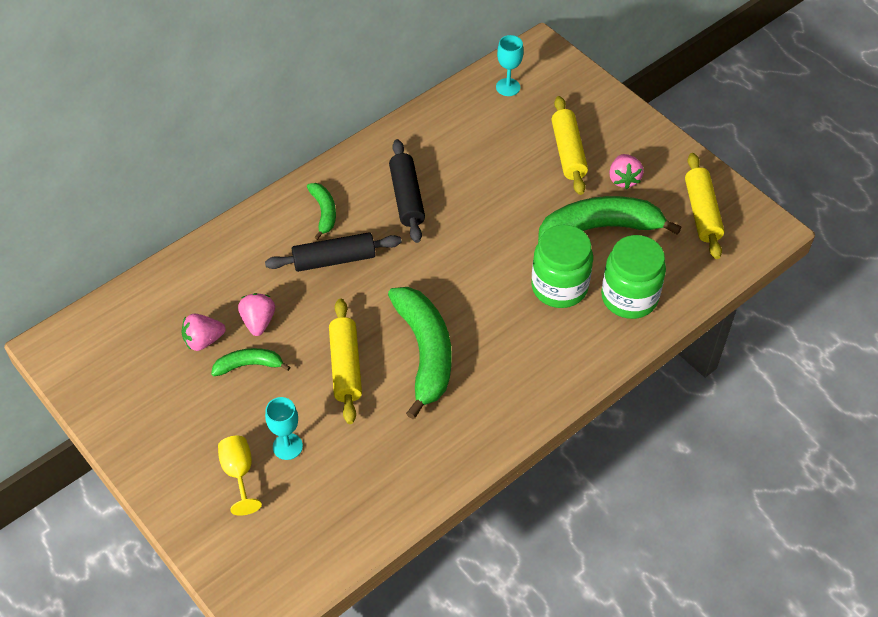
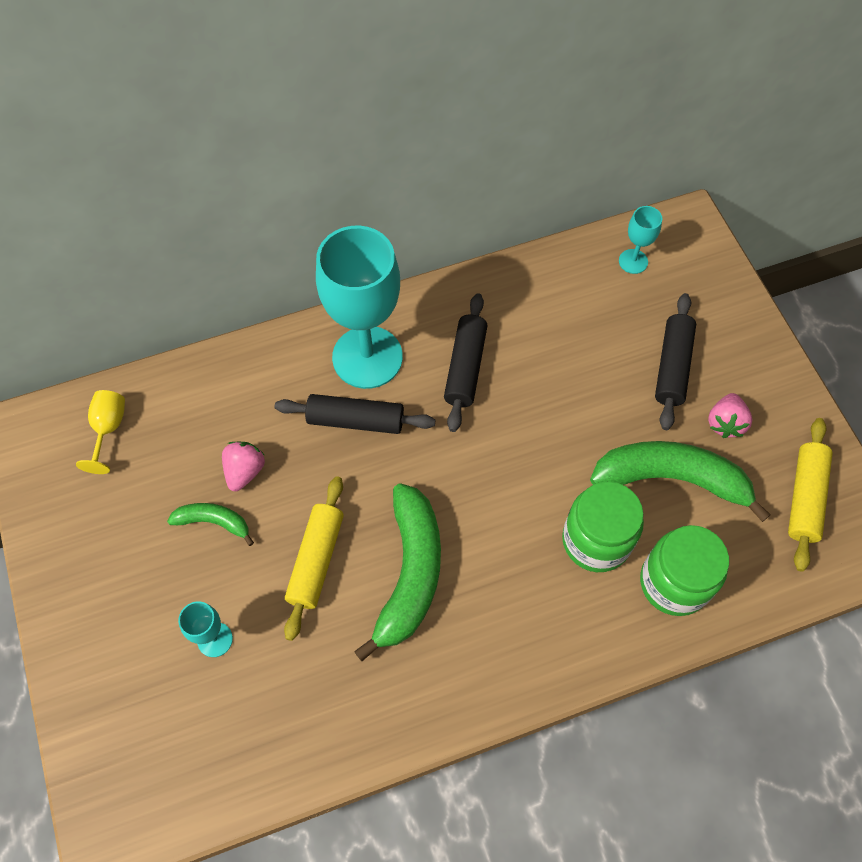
camera: 20 degrees right, 10 degrees up
pink strawberry [182,314,226,351] -> none
yellow goblet [218,436,262,516] -> yellow goblet moved to [76,390,125,474]
green banana [307,183,336,240] -> turquoise goblet [316,226,403,389]
yellow rolling pin [551,96,588,195] -> black rolling pin [655,293,696,430]

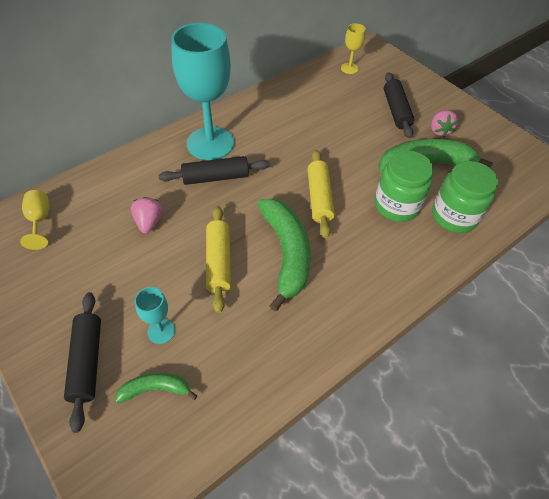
camera: 20 degrees left, 10 degrees down
green banana [167,503,254,546] -> green banana moved to [115,373,197,403]
black rolling pin [444,293,487,432] -> black rolling pin moved to [64,292,101,433]
turquoise goblet [619,206,662,274] -> yellow goblet [341,23,366,74]
yellow rolling pin [788,418,833,572] -> yellow rolling pin moved to [308,150,335,238]

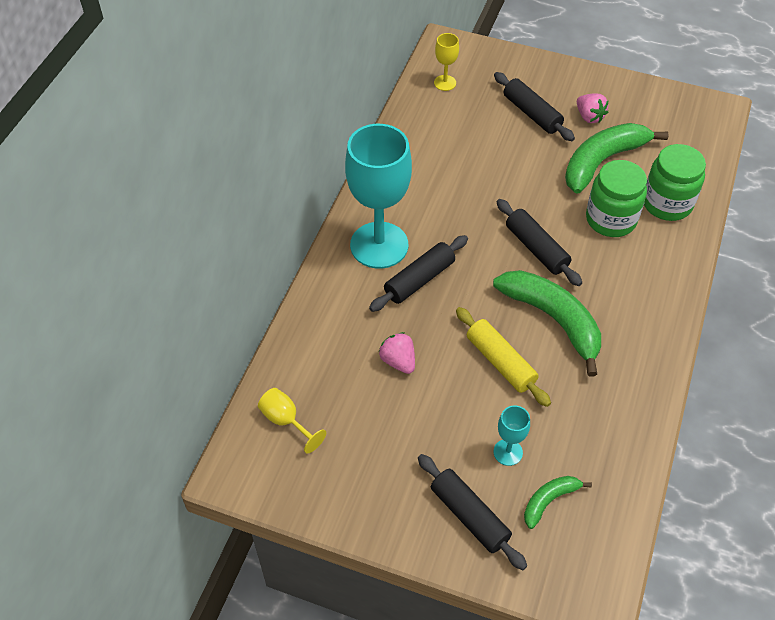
camera: 30 degrees left, 0 degrees up
yellow rolling pin [308,150,335,238] -> black rolling pin [497,199,582,286]

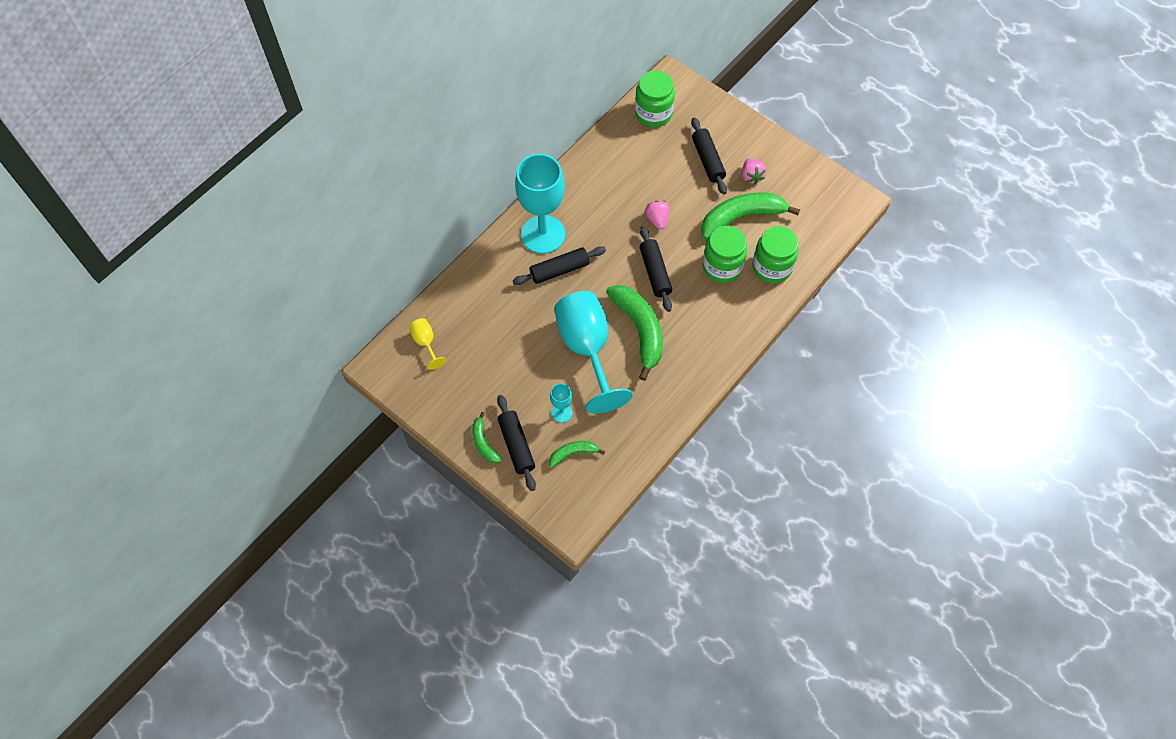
camera: 20 degrees right, 10 degrees up
pink strawberry [379,332,415,374] -> pink strawberry moved to [645,201,670,230]
yellow goblet [434,33,459,91] -> green jar [635,70,675,127]
yellow rolling pin [456,307,551,407] -> turquoise goblet [554,291,633,414]
none -> green banana [472,412,502,463]

